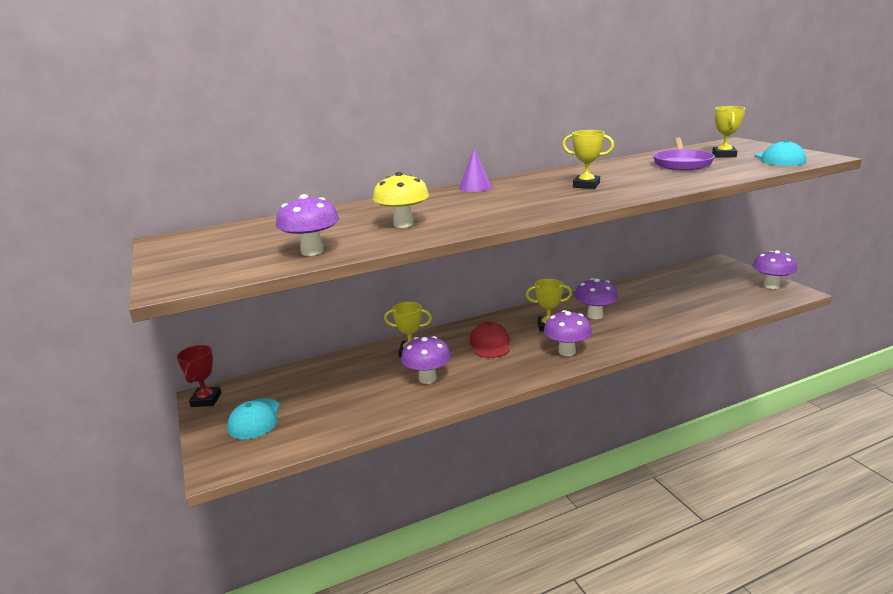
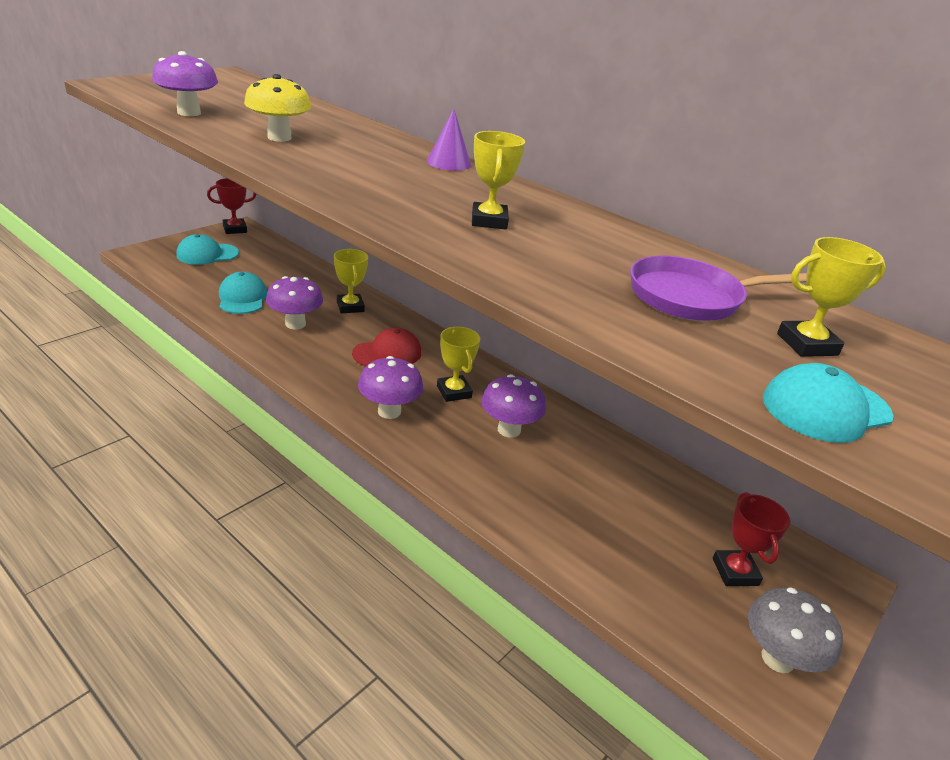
camera: 60 degrees right, 10 degrees up
purple mushroom [753,250,797,289] -> grey mushroom [748,587,843,673]
none -> turquoise cap [219,272,267,314]
none -> red trophy [713,492,790,586]

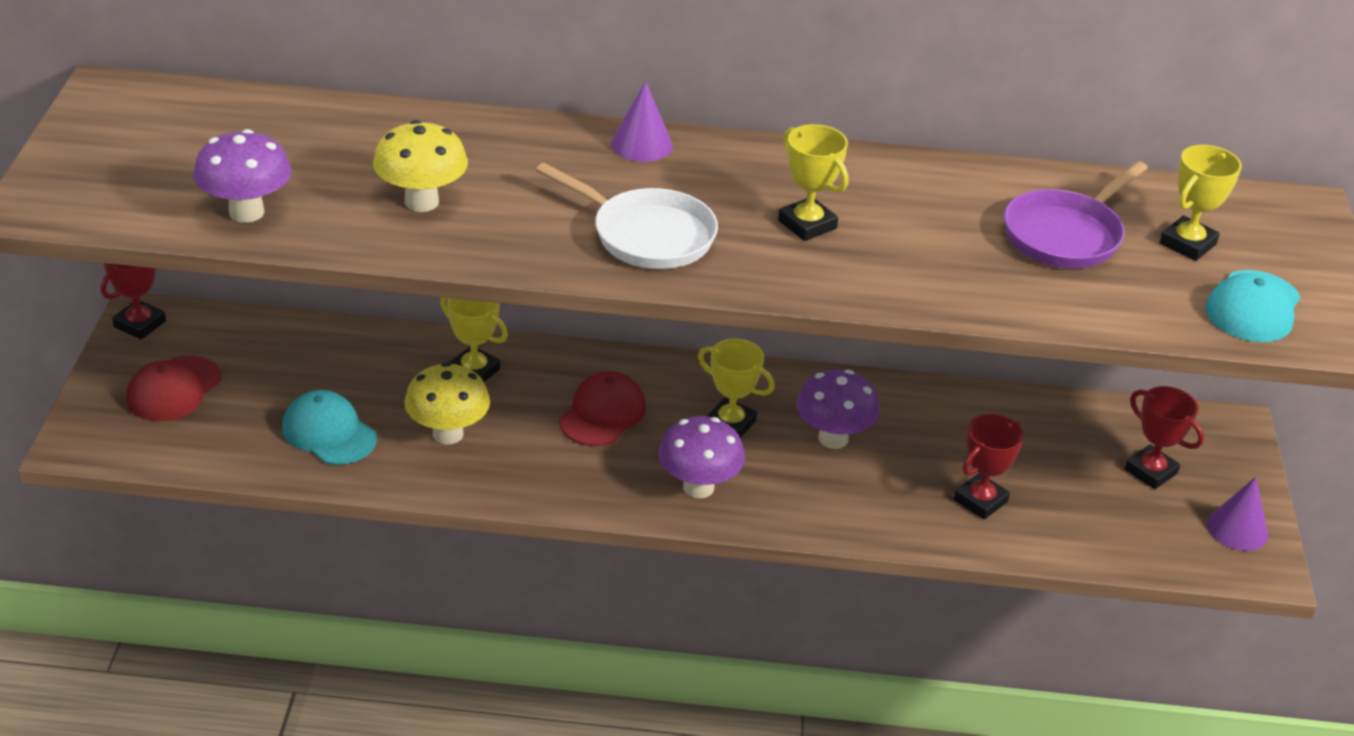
camera: 35 degrees left, 5 degrees up
turquoise cap [176,234,239,265] -> red cap [126,355,221,421]
purple mushroom [266,276,323,330] -> yellow mushroom [404,362,490,445]
grey mushroom [748,587,843,673] -> purple cone [1207,477,1268,551]
none -> white pan [536,163,718,269]
none -> red trophy [954,414,1024,520]

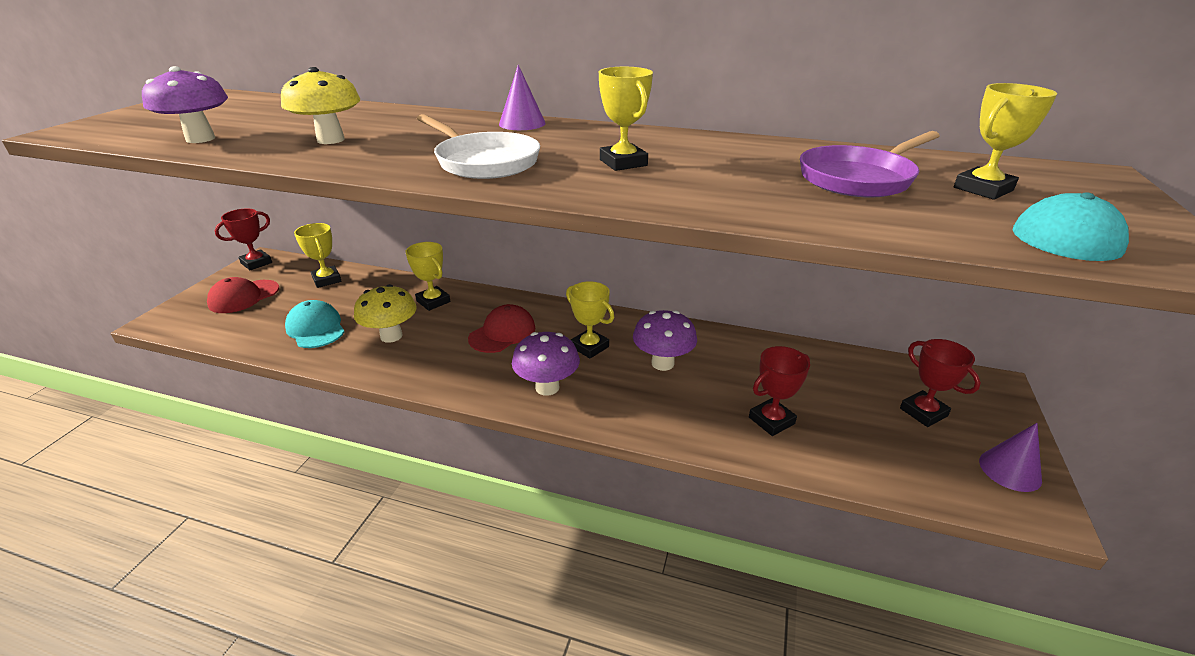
camera: 15 degrees right, 5 degrees down
none -> yellow trophy [294,223,342,288]

